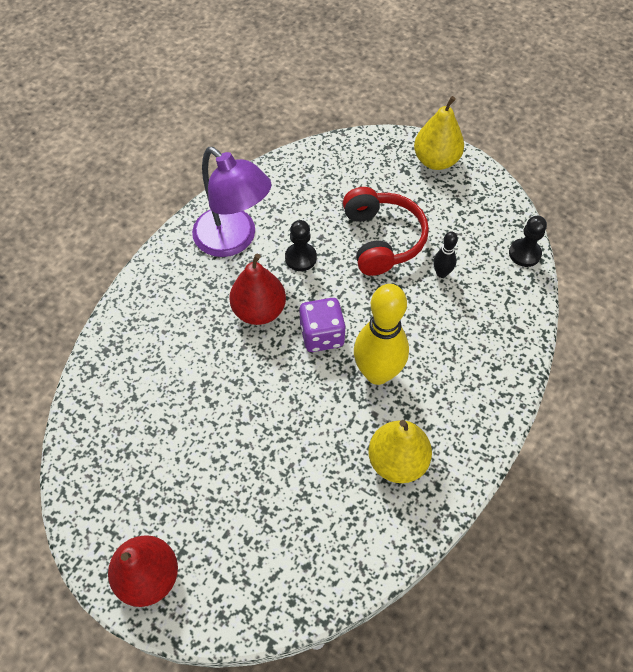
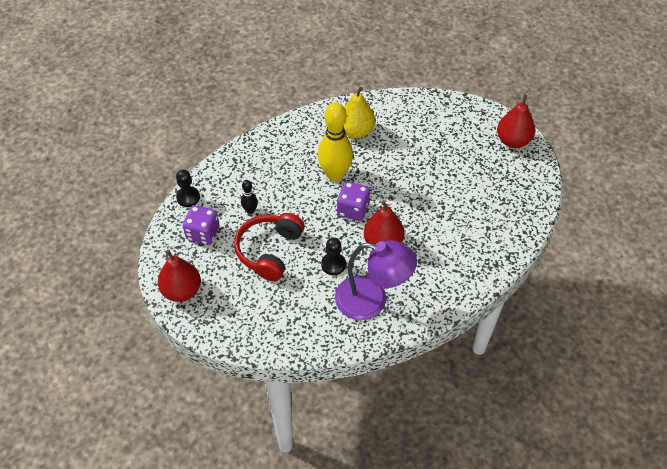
camera: 150 degrees left, 5 degrees down
purple lamp [192,147,272,257] -> purple lamp turned 120 degrees clockwise [335,241,417,320]
yellow pear [414,96,464,170] -> red pear [158,250,201,302]
none -> purple dice [183,205,219,245]

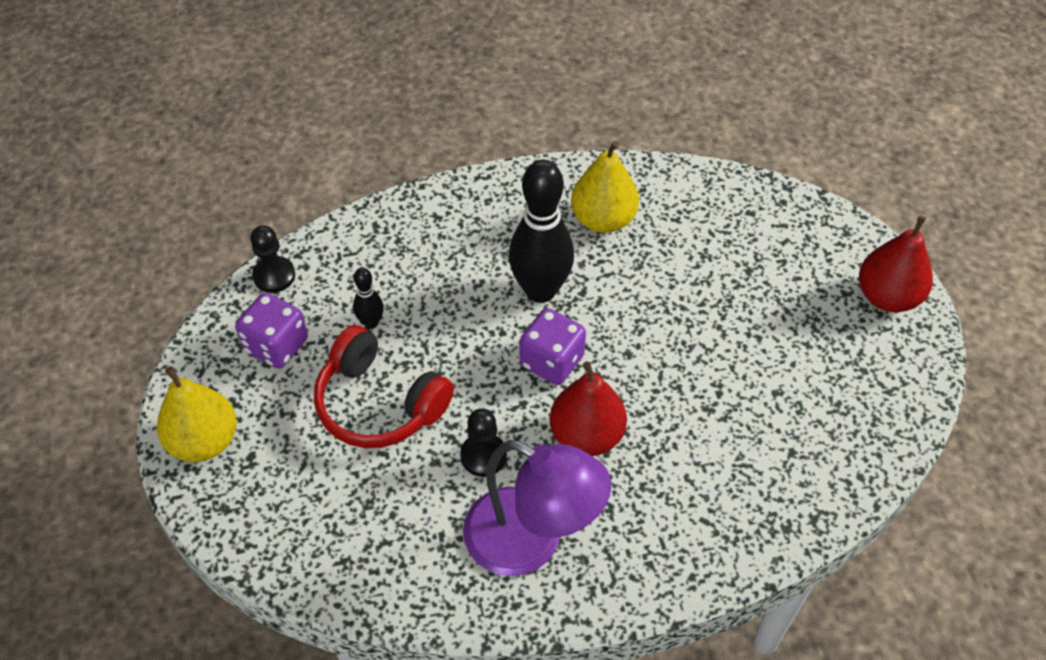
camera: 15 degrees right, 0 degrees up
red pear [158,250,201,302] -> yellow pear [157,366,237,462]
red headphones [234,213,305,281] -> red headphones turned 90 degrees counterclockwise [314,325,454,448]
yellow bowling pin [318,102,353,182] -> black bowling pin [509,160,574,303]

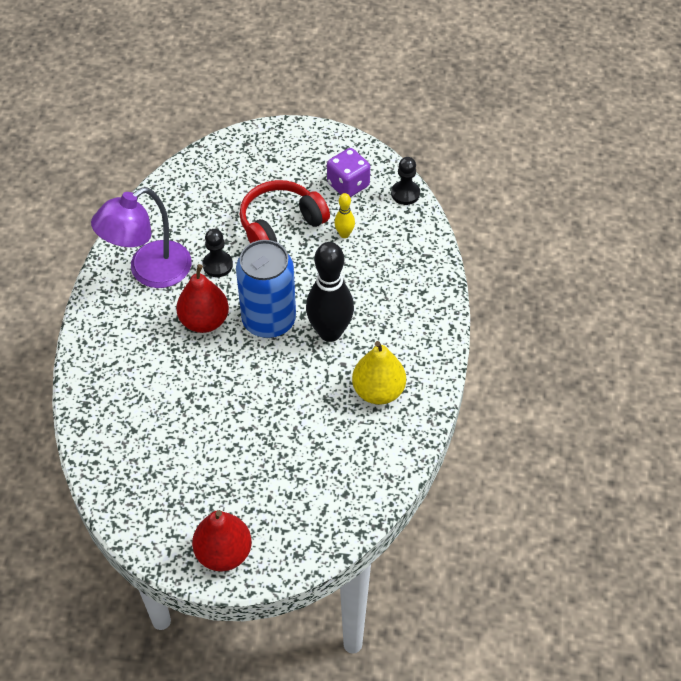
camera: 110 degrees right, 0 degrees up
yellow pear [157,366,237,462] -> none
black bowling pin [353,268,384,329] -> yellow bowling pin [334,193,355,238]
purple dice [520,308,586,385] -> blue can [236,240,296,338]

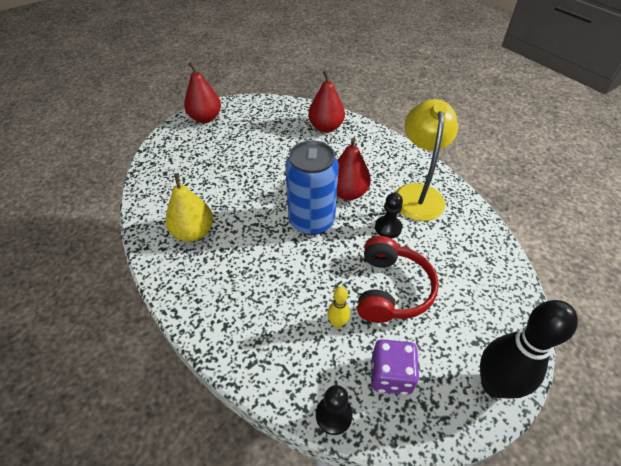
camera: 135 degrees right, 5 degrees down
purple lamp [91,187,192,288] -> yellow lamp [395,99,458,221]
black bowling pin [306,242,354,342] -> black bowling pin moved to [480,300,578,399]
none -> red pear [308,71,345,133]

